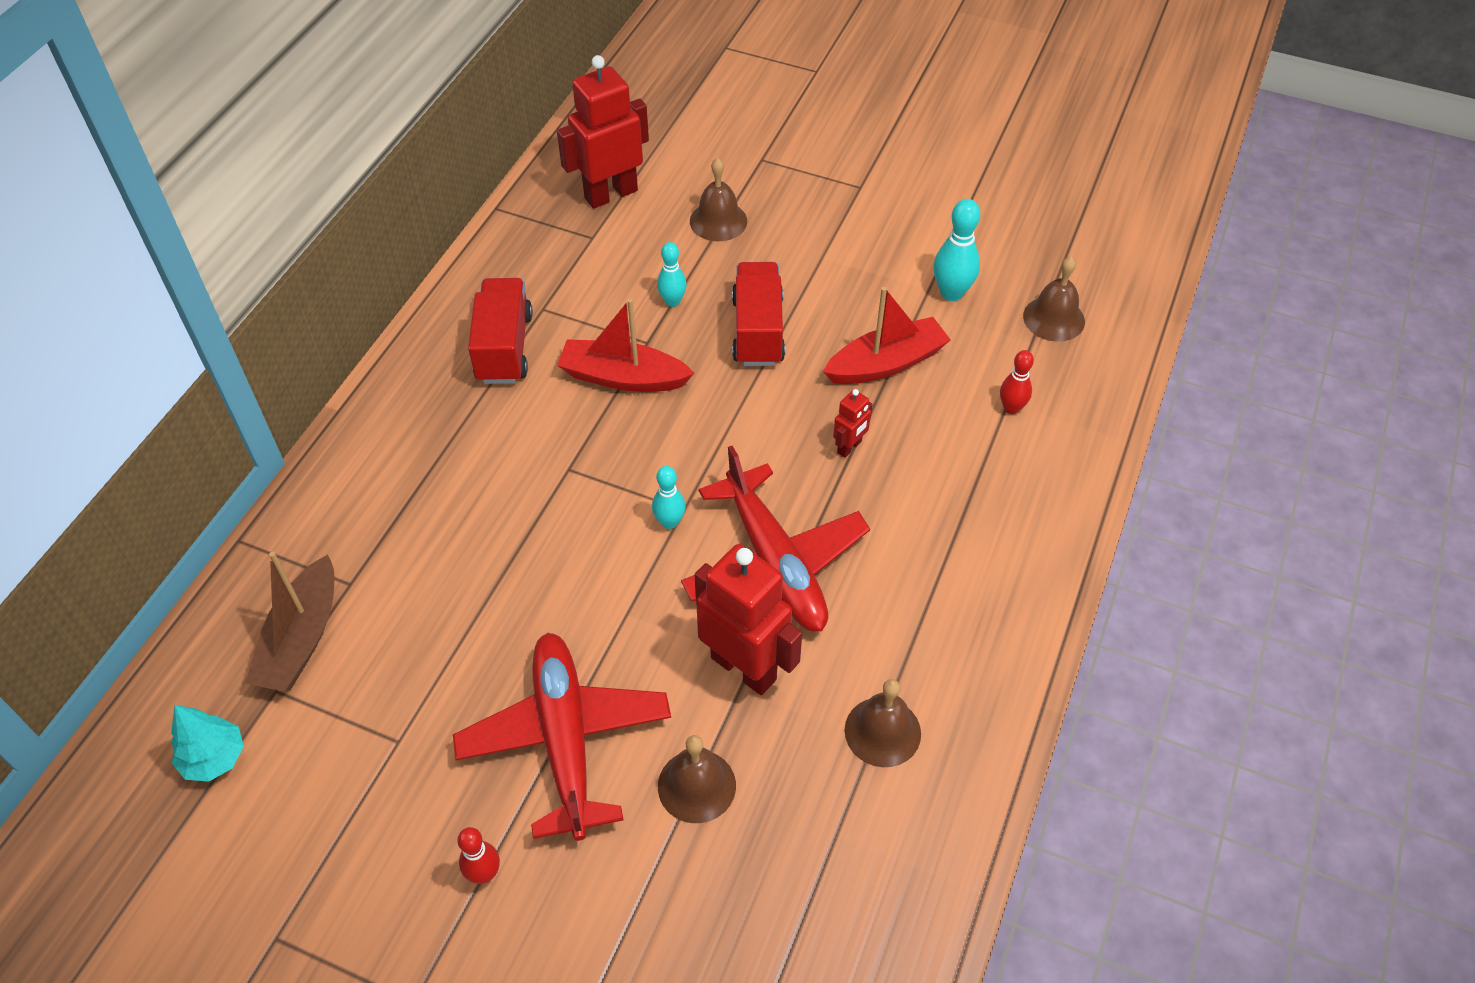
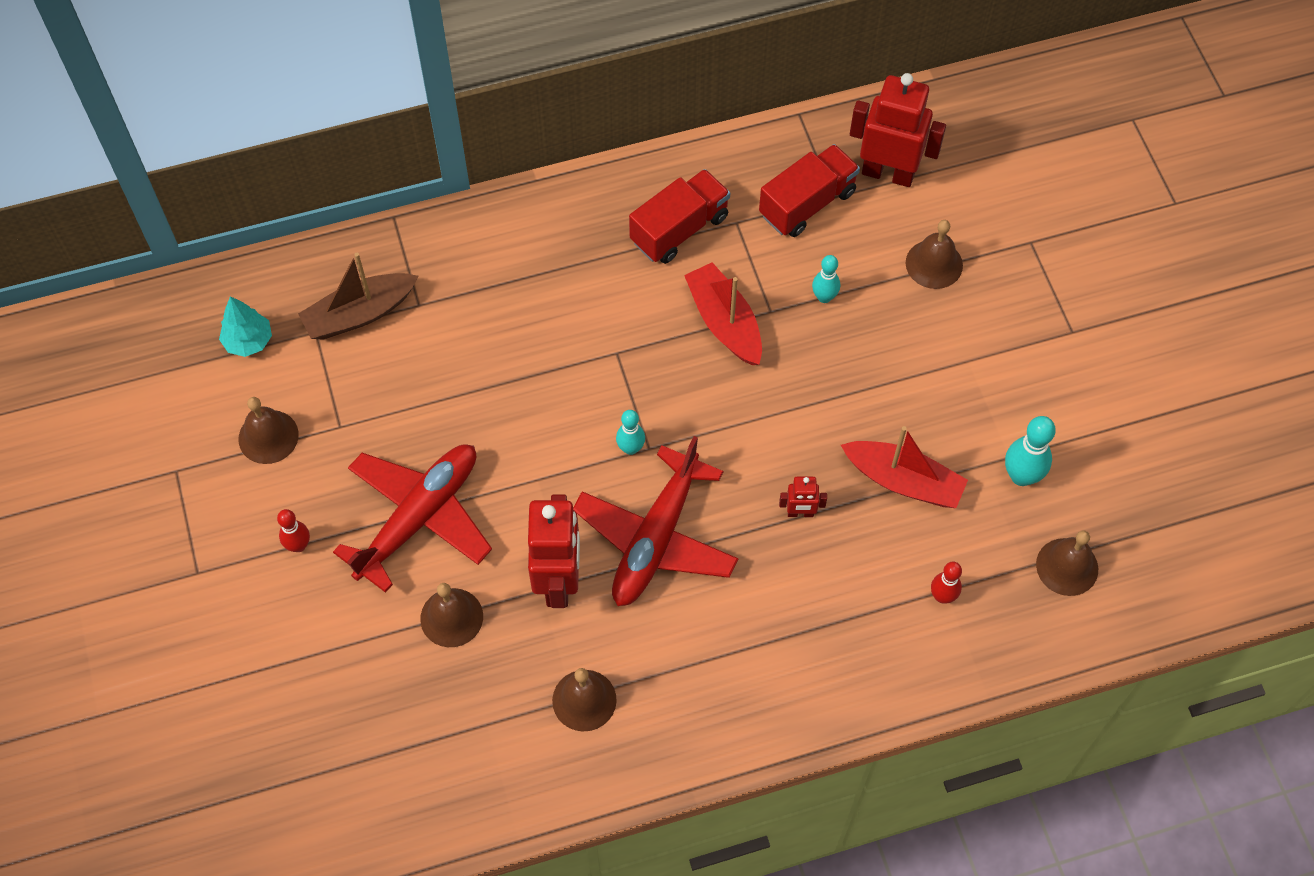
camera: 50 degrees right, 10 degrees up
red truck [732,262,785,366] -> red truck moved to [759,144,860,237]
none -> brown bell [238,397,299,464]

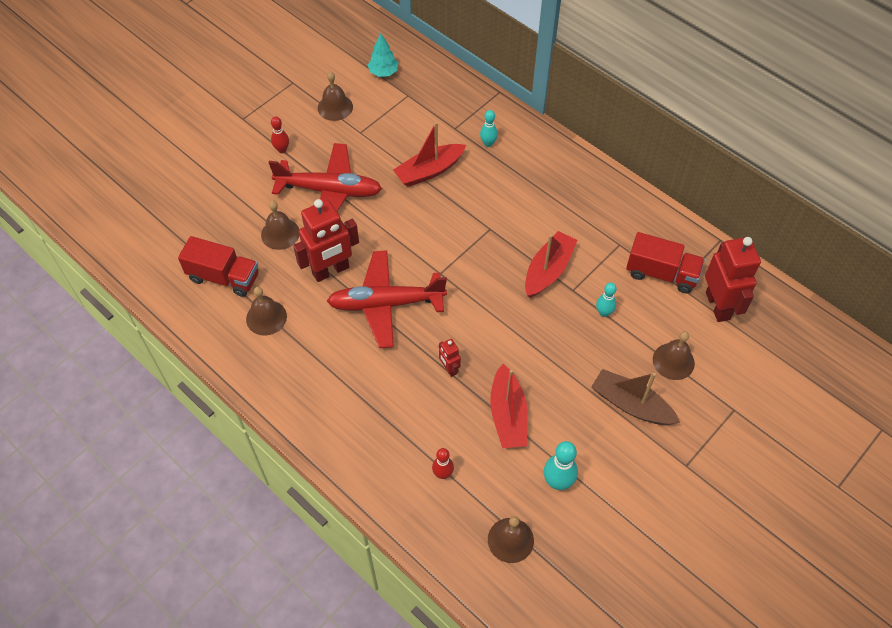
camera: 60 degrees right, 5 degrees down
brown boat [298,253,419,340] -> brown boat moved to [591,369,680,425]
turquoise bowling pin [616,410,645,455] -> turquoise bowling pin moved to [480,110,498,147]
red truck [629,169,730,264] -> red truck moved to [178,236,259,297]
none -> red boat [393,122,466,187]

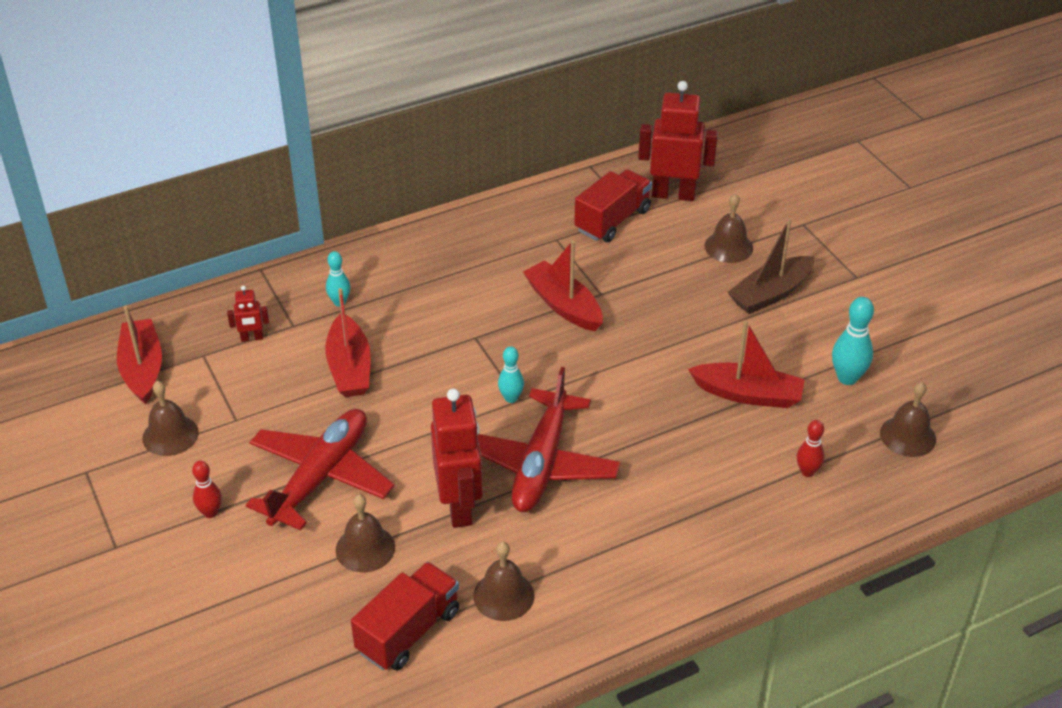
camera: 70 degrees left, 15 degrees down
turquoise tree [368,33,398,77] -> red boat [117,306,162,404]
red robot [439,339,461,377] -> red robot moved to [227,286,269,342]
turquoise bowling pin [596,283,617,317] -> turquoise bowling pin moved to [498,347,524,403]

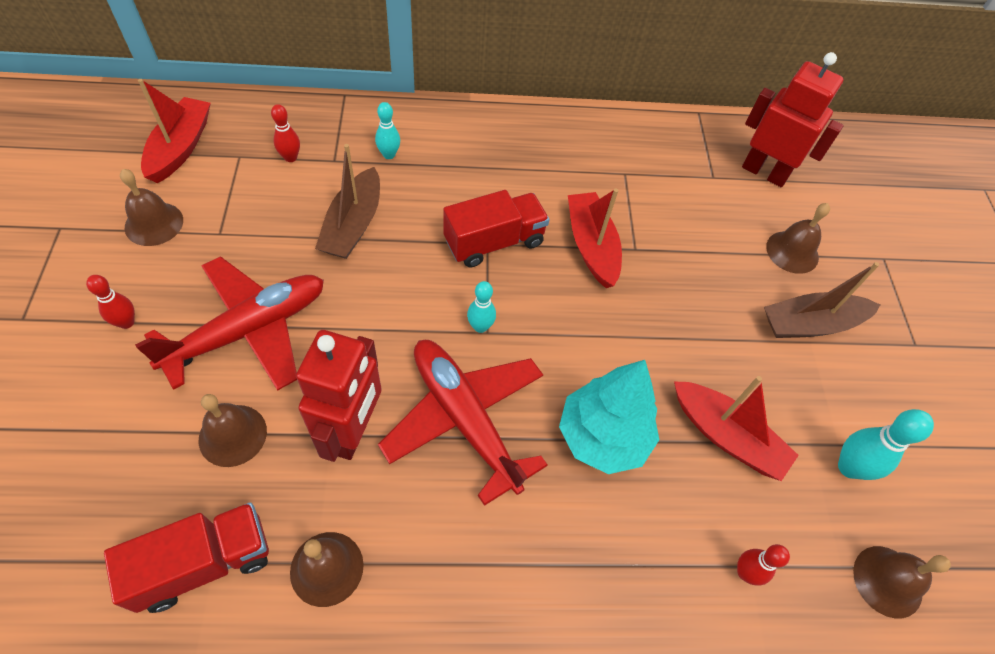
camera: 20 degrees right, 15 degrees up
red robot [227,286,269,342] -> red bowling pin [271,104,300,162]
red boat [325,288,371,397] -> brown boat [315,144,380,259]
red plane [477,367,621,512] -> red plane turned 105 degrees clockwise [378,340,548,506]
red truck [574,169,652,242] -> red truck moved to [443,190,549,267]
none -> turquoise tree [559,360,659,474]

